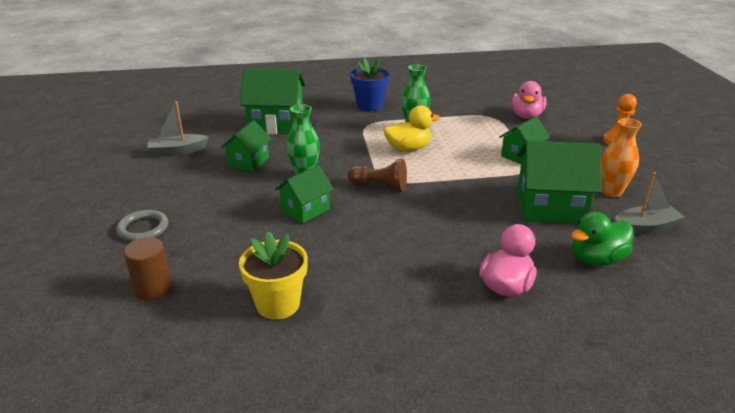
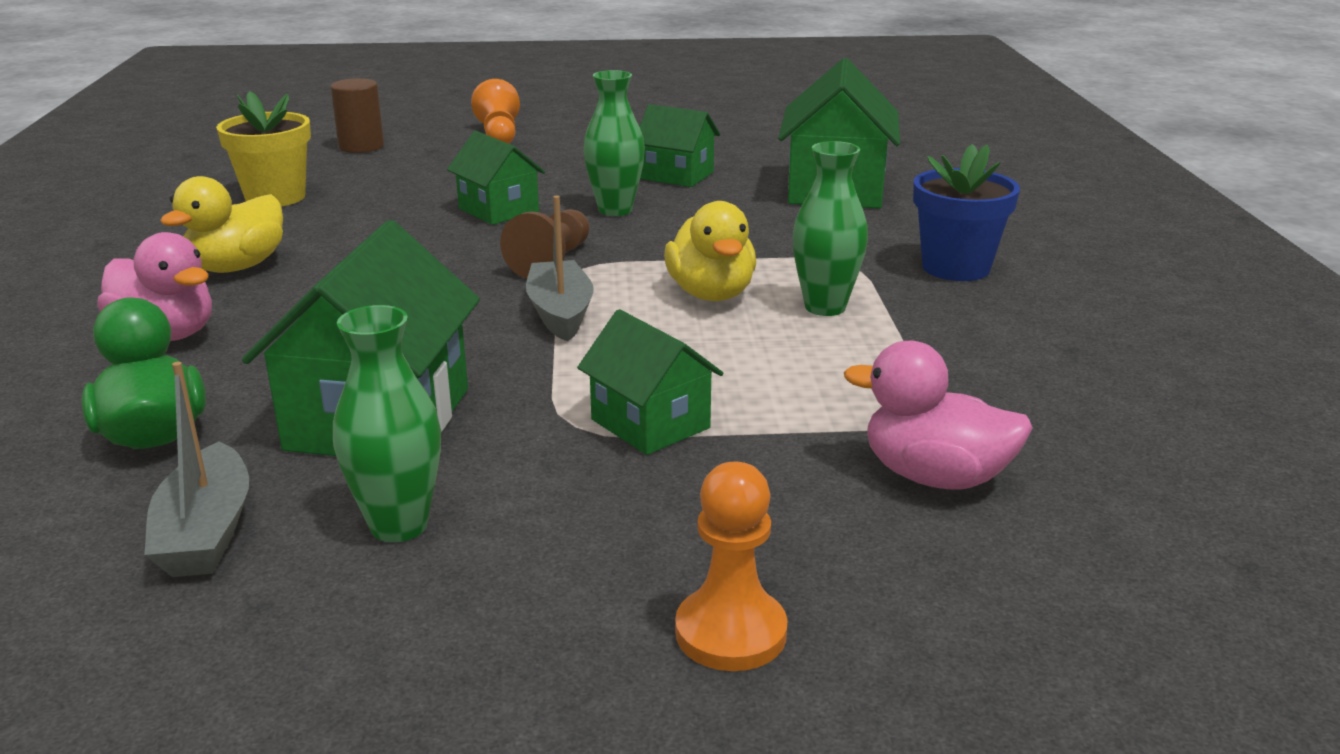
camera: 95 degrees right, 5 degrees down
grey ring [116,210,169,242] -> orange pawn [471,79,520,144]
grey boat [148,101,209,157] -> grey boat moved to [526,196,593,342]
orange vase [601,118,642,197] -> green vase [333,305,441,542]
none -> yellow duck [160,176,283,273]

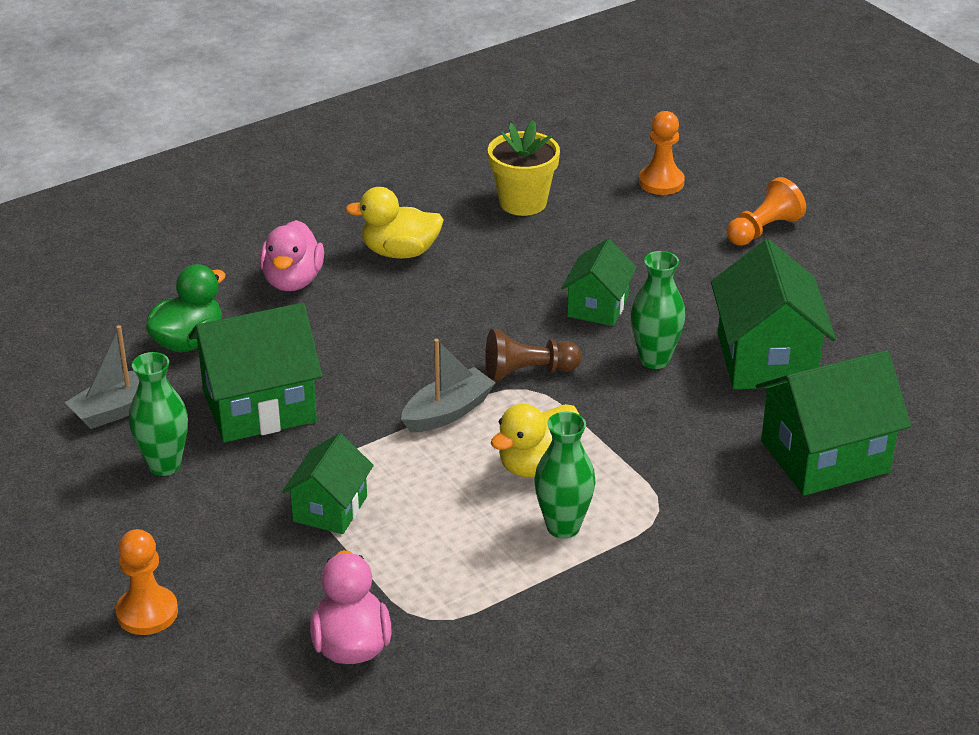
camera: 60 degrees right, 10 degrees up
brown cylinder [330,78,384,153] -> orange pawn [639,111,685,195]
green house [640,104,720,187] -> green house [711,239,836,389], size x1.68
blue flower pot [913,144,1020,281] -> none

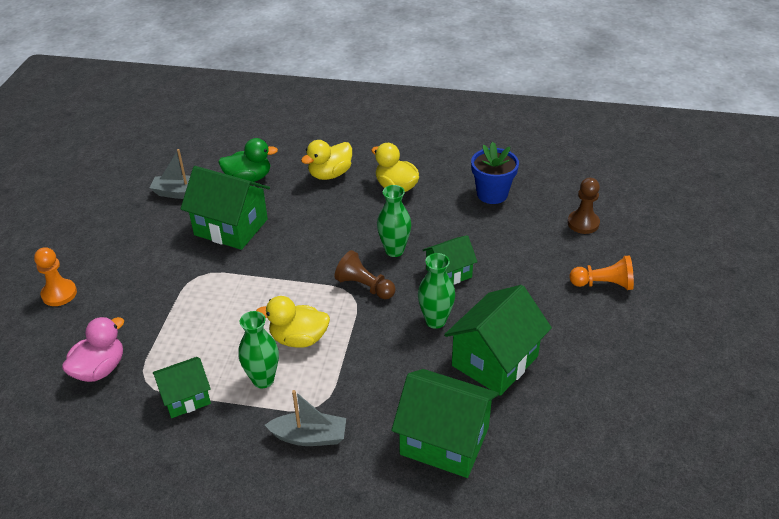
camera: 45 degrees right, 5 degrees up
green vase [129,352,188,476] -> green vase moved to [377,185,411,257]
pink duck [259,220,324,291] -> yellow duck [301,140,352,180]
green house [282,433,374,534] -> green house moved to [153,357,211,418]
grey boat [401,339,496,433] -> grey boat moved to [265,390,346,446]
yellow flower pot [488,120,560,216] -> blue flower pot [471,142,519,204]
orange pawn [639,111,685,195] -> brown pawn [567,178,600,234]

